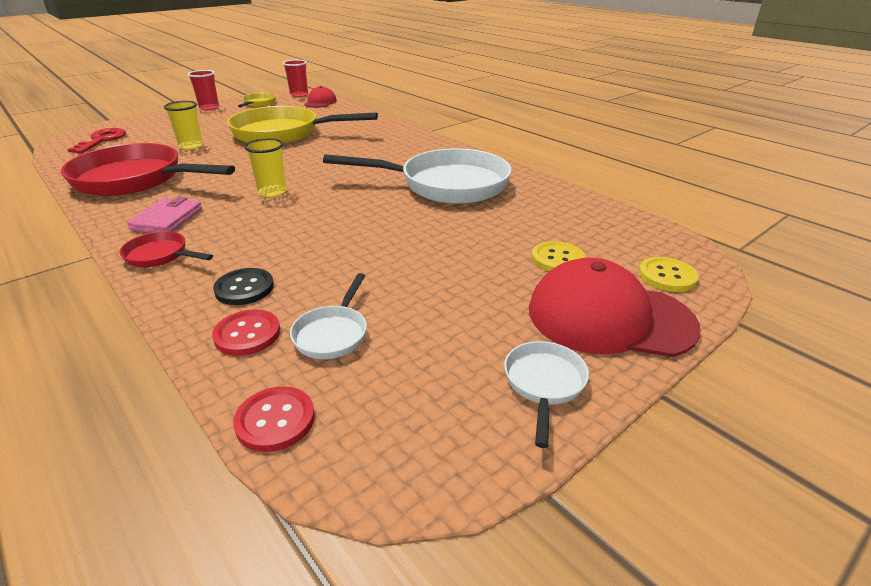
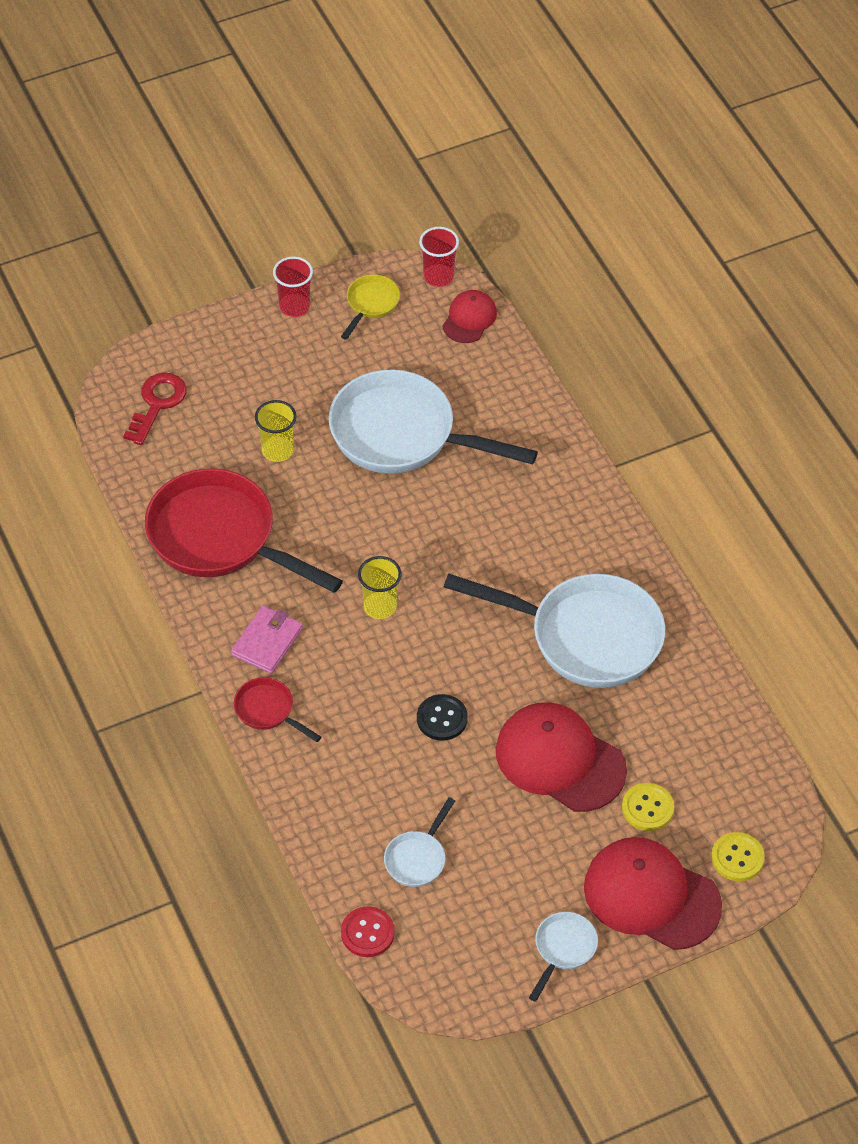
camera: 15 degrees right, 20 degrees up
red button [212,310,280,356] -> none
black button [213,268,274,305] -> black button moved to [417,694,468,740]
yellow pan [227,106,378,144] -> white pan [329,369,538,474]
none -> red cap [496,702,627,812]

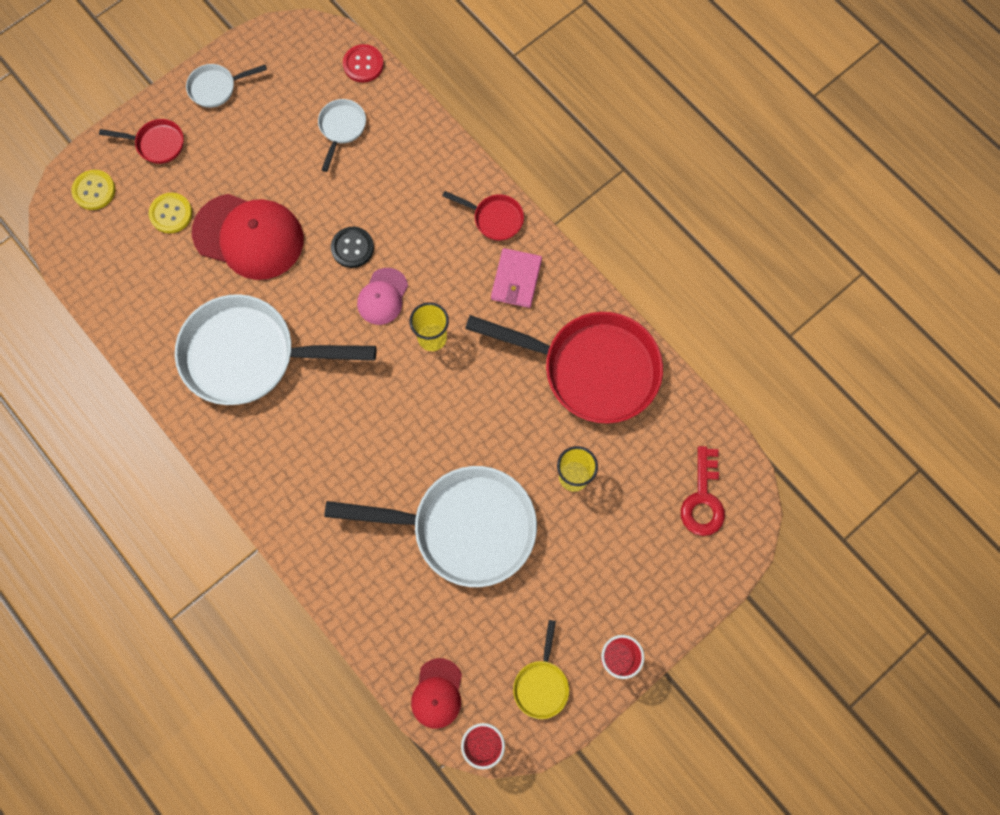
camera: 165 degrees right, 20 degrees up
white pan [529,912,598,1002] -> white pan turned 60 degrees clockwise [186,64,267,108]
red cap [584,837,722,950] -> red pan [99,119,184,164]
none -> pink cap [357,268,408,325]

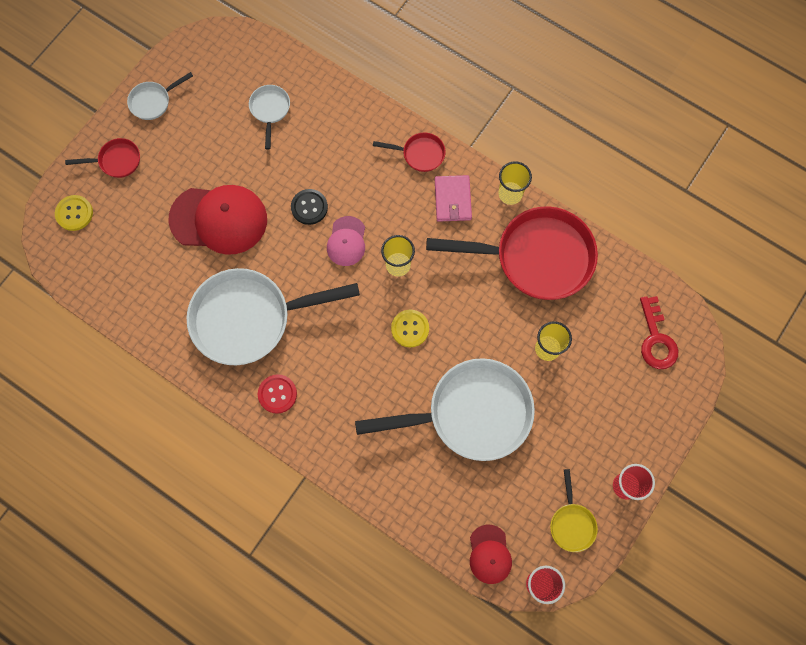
camera: 15 degrees left, 0 degrees up
yellow button [149,193,192,233] -> yellow button moved to [391,310,429,347]
red button [343,44,384,83] -> red button moved to [258,374,297,414]
none -> yellow cup [498,161,532,205]

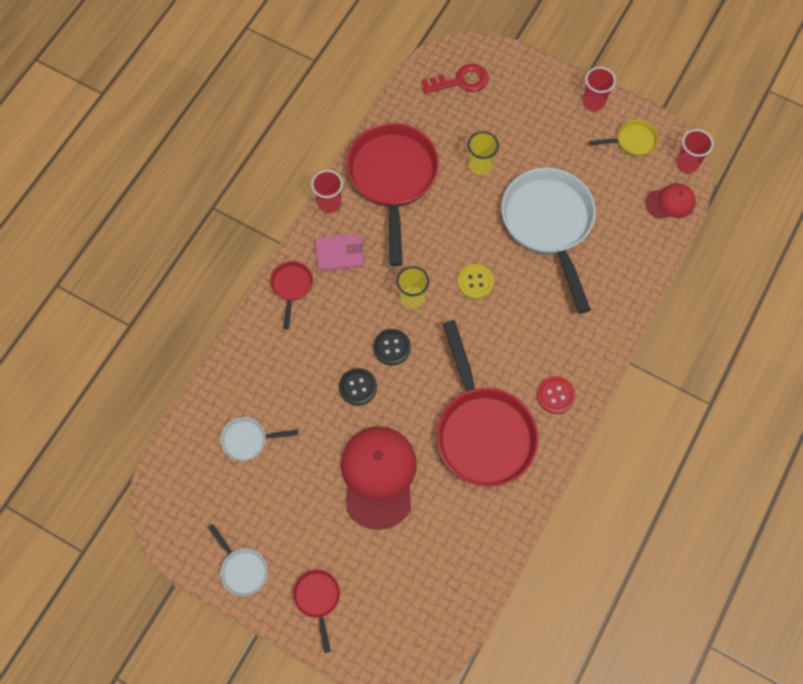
camera: 95 degrees left, 5 degrees down
yellow button [55,195,93,231] -> none
white pan [186,268,360,365] -> red pan [436,320,539,487]
pink cap [327,216,365,266] -> black button [373,329,411,365]
yellow cup [498,161,532,205] -> red cup [311,170,343,213]

